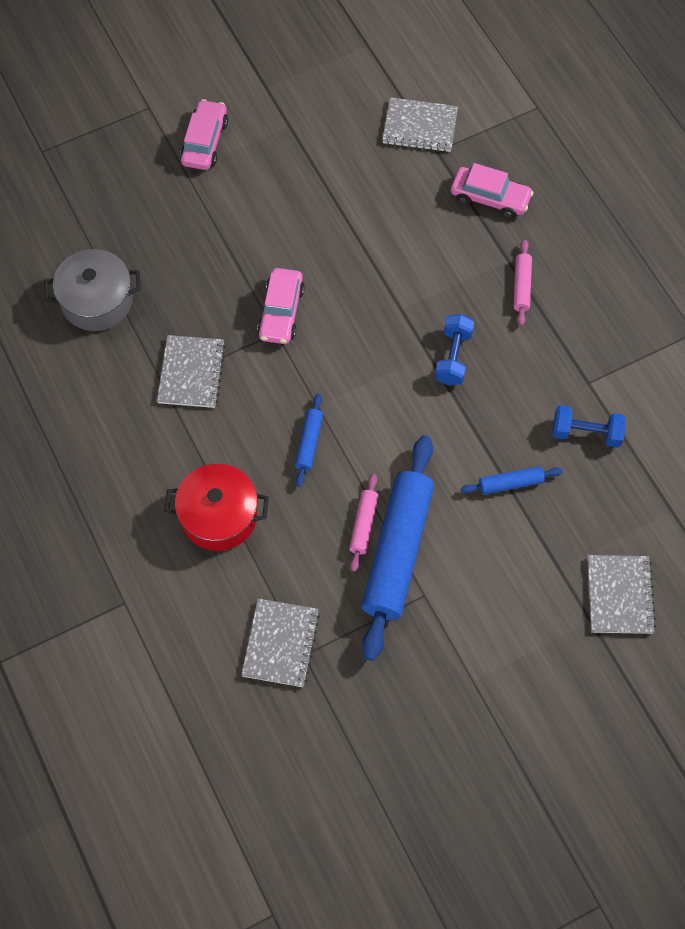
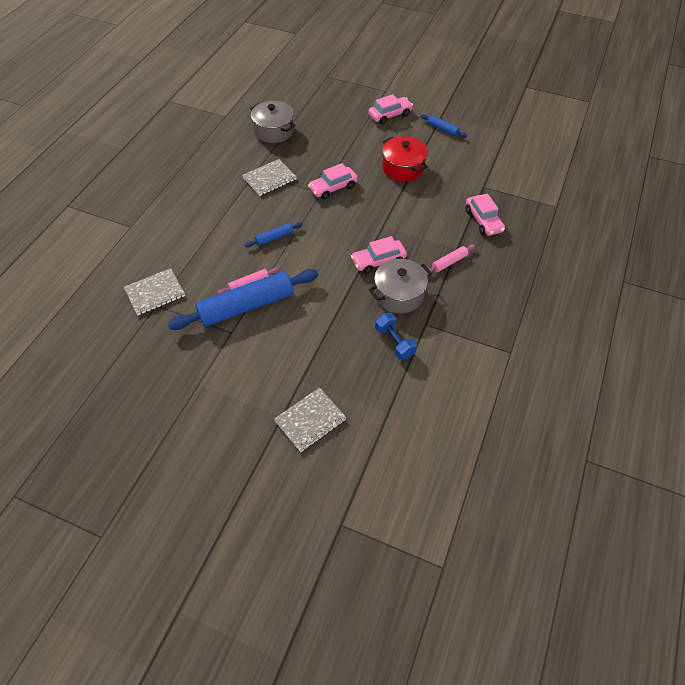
camera: 50 degrees right, 10 degrees down
red pot [164,464,269,551] -> red pot moved to [382,136,428,182]
grey notebook [382,97,458,152] -> none
blue dumbbell [435,314,474,385] -> pink car [351,236,407,274]
blue rolling pin [461,466,563,495] -> blue rolling pin moved to [420,114,467,138]
none -> grey pot [369,259,432,314]

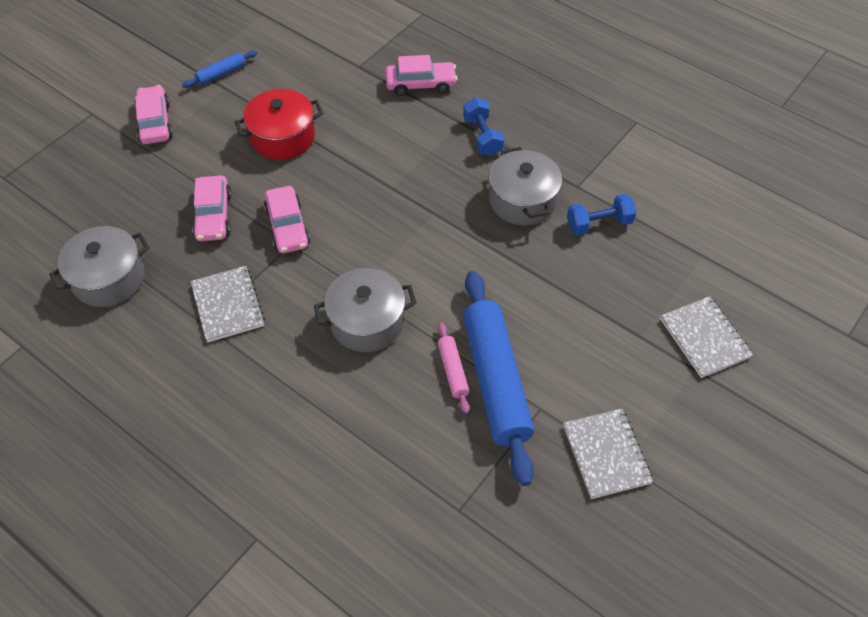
camera: 75 degrees left, 0 degrees up
grey notebook [124,268,185,315] -> grey notebook moved to [563,409,653,499]
blue rolling pin [245,222,303,247] -> grey pot [314,268,416,352]
pink car [351,236,407,274] -> pink car moved to [192,176,232,241]
pink rolling pin [425,244,475,275] -> blue dumbbell [463,98,504,156]

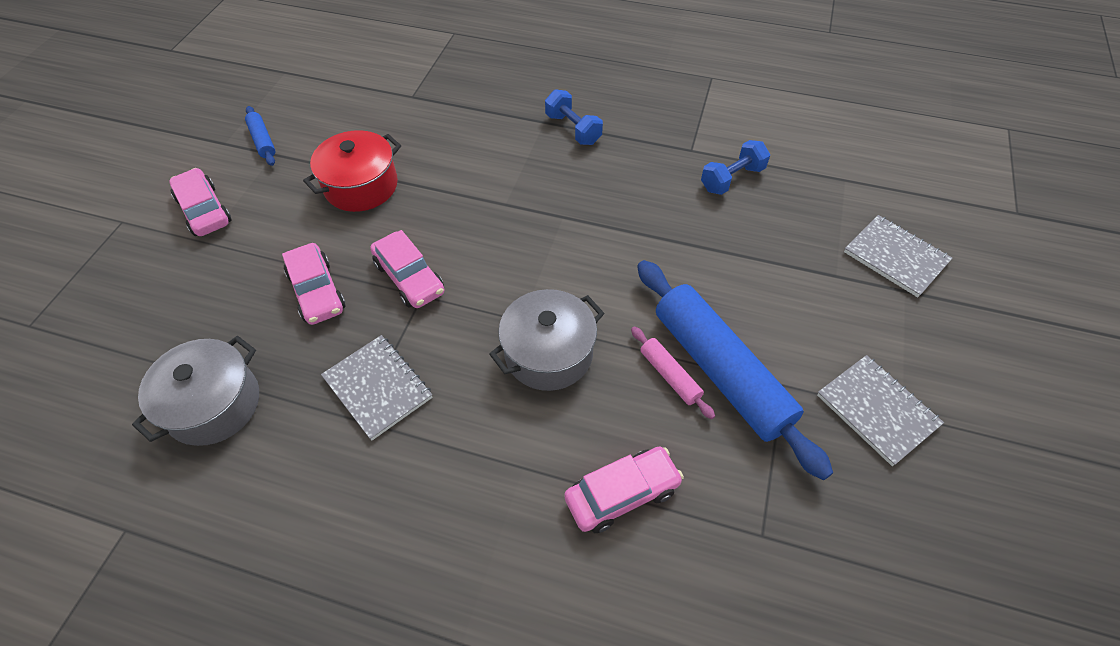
camera: 20 degrees left, 0 degrees up
blue rolling pin [182,50,257,88] -> blue rolling pin turned 60 degrees counterclockwise [245,106,275,166]
pink car [385,55,457,96] -> pink car moved to [564,447,684,533]
grey pot [488,147,562,225] -> none

